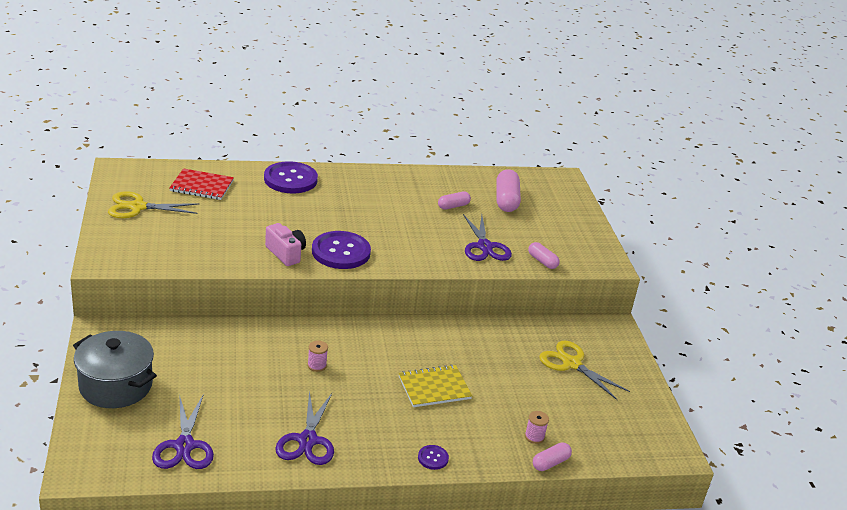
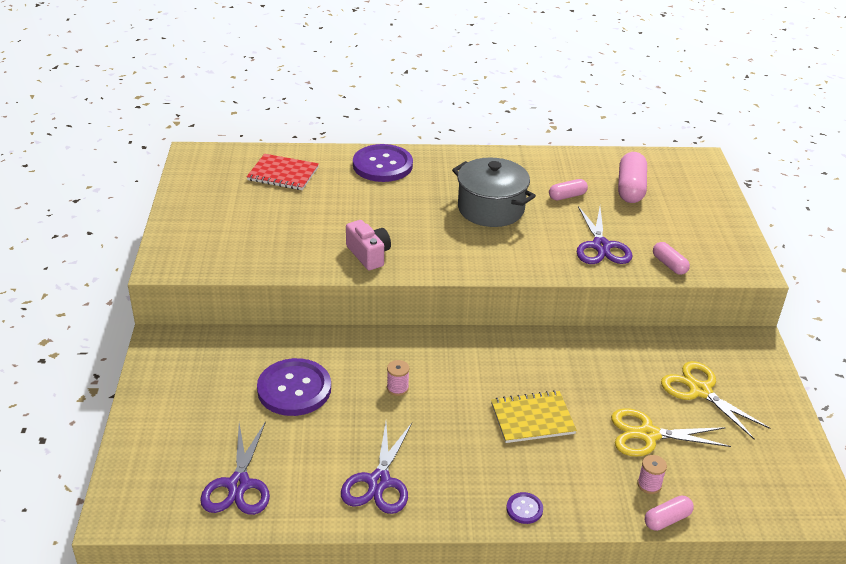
camera: 10 degrees right, 5 degrees up
grey pot [73,331,157,408] -> grey pot moved to [452,157,536,227]
yellow scissors [108,191,199,218] -> yellow scissors moved to [611,408,731,457]
purple button [312,231,371,269] -> purple button moved to [257,358,331,416]

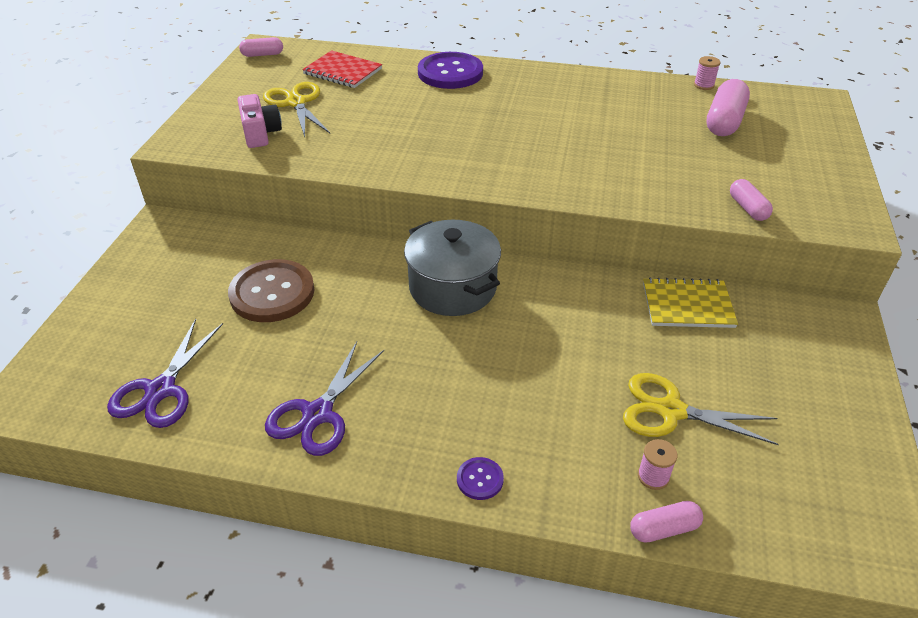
camera: 15 degrees right, 5 degrees up
purple button [257,358,331,416] -> brown button [228,259,314,322]
pink camera [346,220,391,270] -> pink camera moved to [238,94,282,148]
pink spool [387,360,409,396] -> pink spool moved to [694,56,720,90]
grey pot [452,157,536,227] -> grey pot moved to [404,220,501,316]
yellow notebook [491,390,577,443] -> yellow notebook moved to [643,278,738,328]
pink capsule [549,179,588,200] -> pink capsule moved to [239,37,283,57]
purple scissors [577,206,633,264] -> none
yellow scissors [661,361,771,439] -> yellow scissors moved to [263,82,330,137]

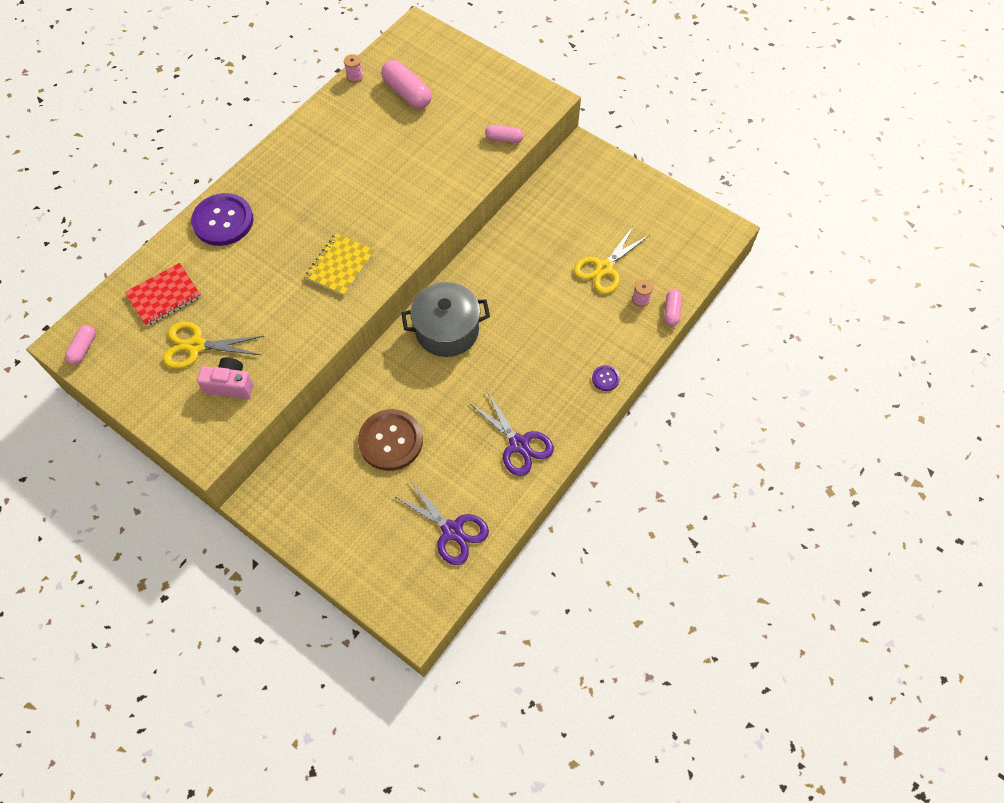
camera: 65 degrees left, 20 degrees up
yellow notebook [643,278,738,328] -> yellow notebook moved to [304,233,375,296]

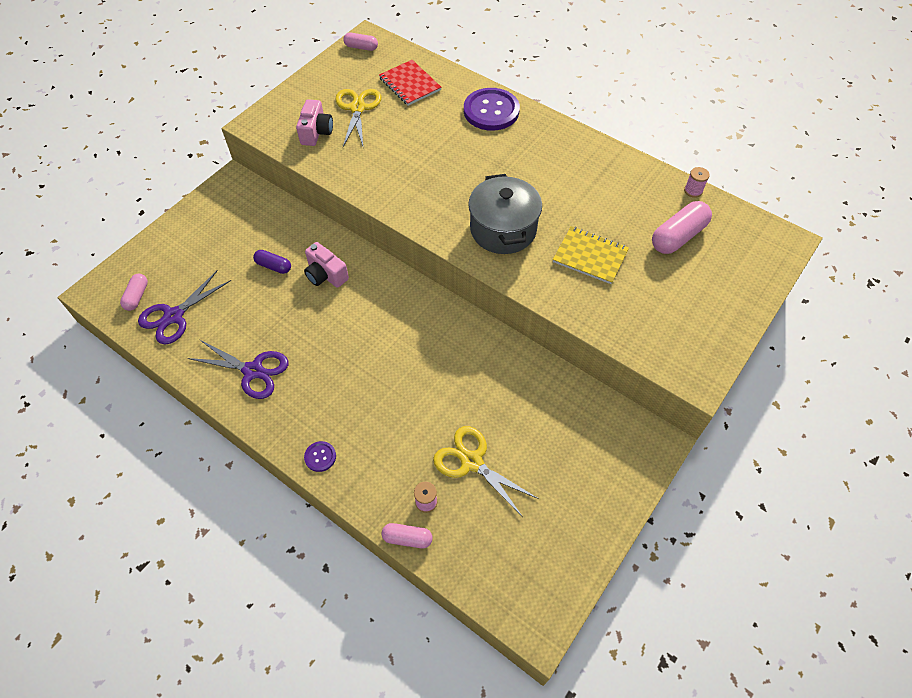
camera: 90 degrees right, 5 degrees down
yellow notebook [304,233,375,296] -> yellow notebook moved to [553,226,629,284]
brown button [358,409,423,471] -> purple capsule [253,250,291,274]
grey pot [401,282,490,357] -> grey pot moved to [468,174,542,254]
purple scissors [469,391,554,476] -> purple scissors turned 120 degrees counterclockwise [187,339,289,399]
pink capsule [485,125,524,143] -> pink capsule moved to [120,274,148,311]
none -> pink camera [304,242,349,288]

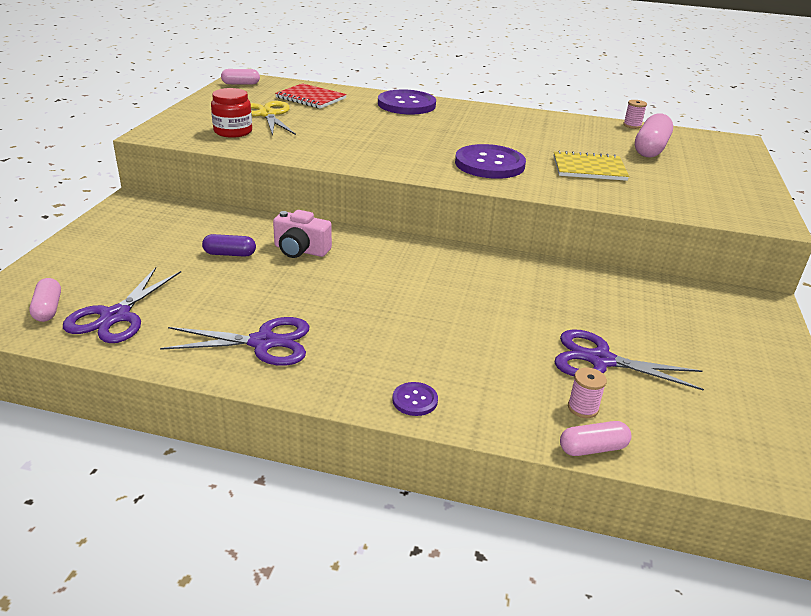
camera: 25 degrees left, 25 degrees down
pink camera [296,99,333,146] -> red jar [211,88,252,138]
yellow scissors [433,426,539,517] -> purple scissors [555,330,704,391]
grey pot [468,174,542,254] -> purple button [455,144,526,179]

